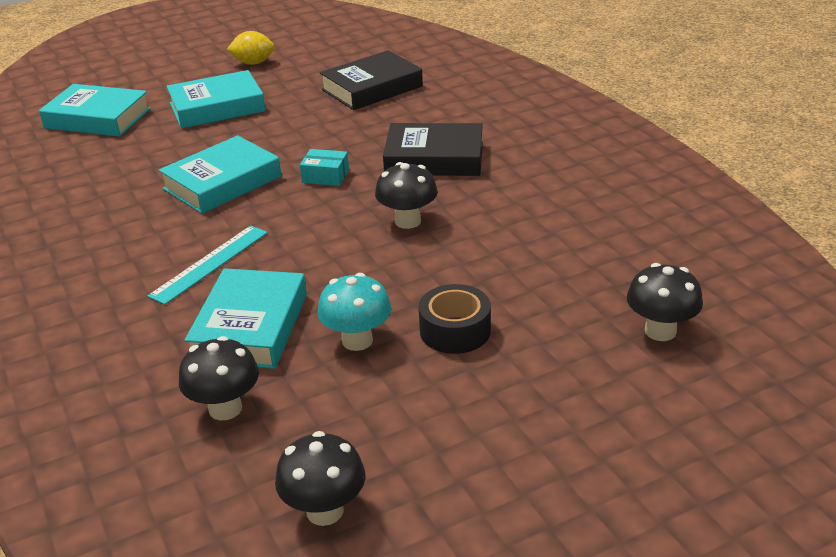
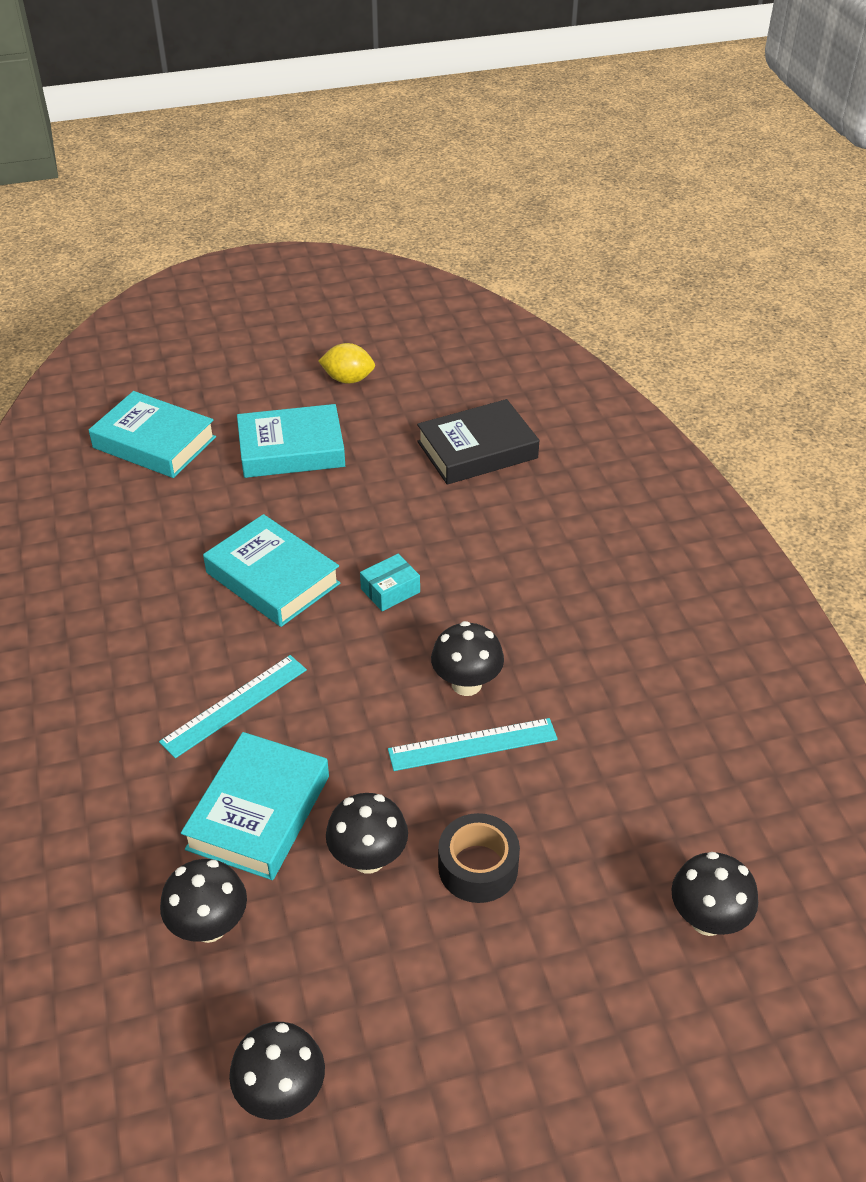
camera: 10 degrees right, 10 degrees up
turquoise book [159,135,281,214] -> turquoise book turned 75 degrees clockwise [203,514,340,627]
turquoise box [300,149,349,186] -> turquoise box turned 60 degrees counterclockwise [360,554,420,611]
turquoise mushroom [317,273,391,351] -> black mushroom [326,793,408,873]
black book [383,123,483,176] -> none
none -> turquoise ruler [388,718,558,771]

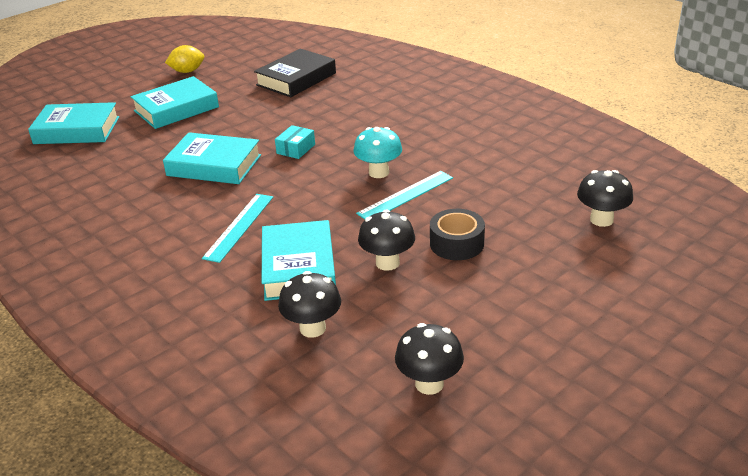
camera: 25 degrees left, 10 degrees down
black mushroom [431,621,504,696] -> turquoise mushroom [353,127,402,178]

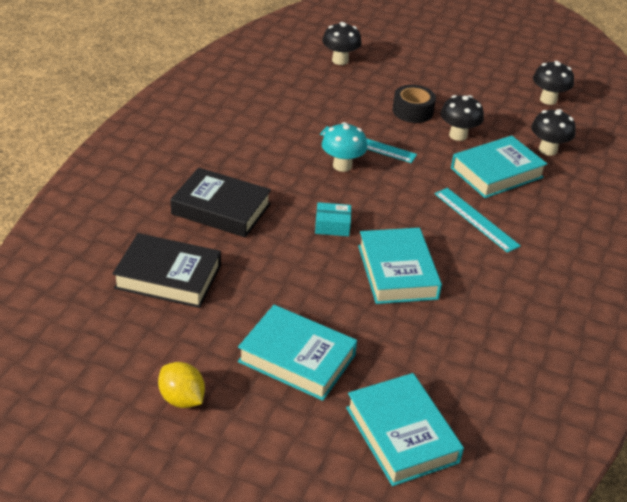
camera: 120 degrees left, 5 degrees up
turquoise ruler [202,194,273,263] -> turquoise ruler turned 60 degrees clockwise [434,188,521,253]
none -> black book [170,168,271,238]

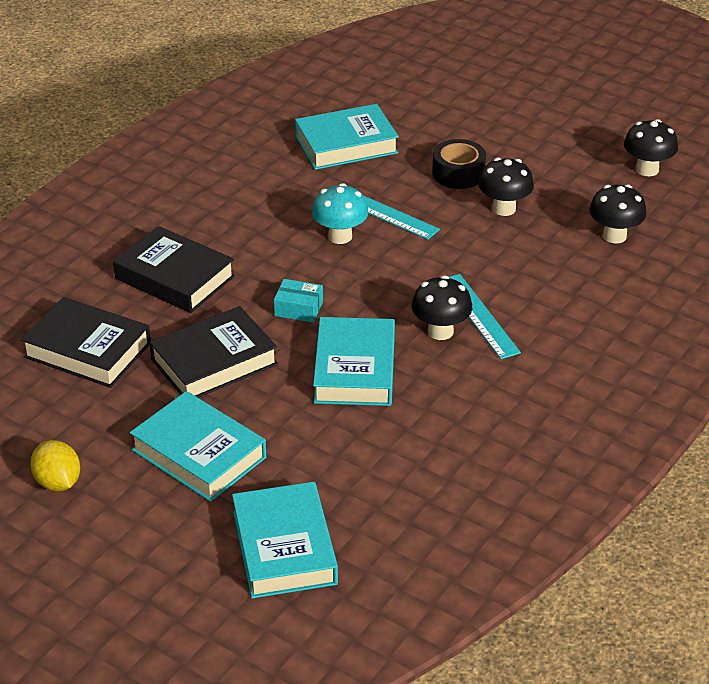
camera: 15 degrees right, 0 degrees up
black mushroom [322,22,362,65] -> black mushroom moved to [411,276,472,340]
turquoise book [451,136,547,198] -> turquoise book moved to [295,104,399,170]
none -> black book [149,306,278,398]

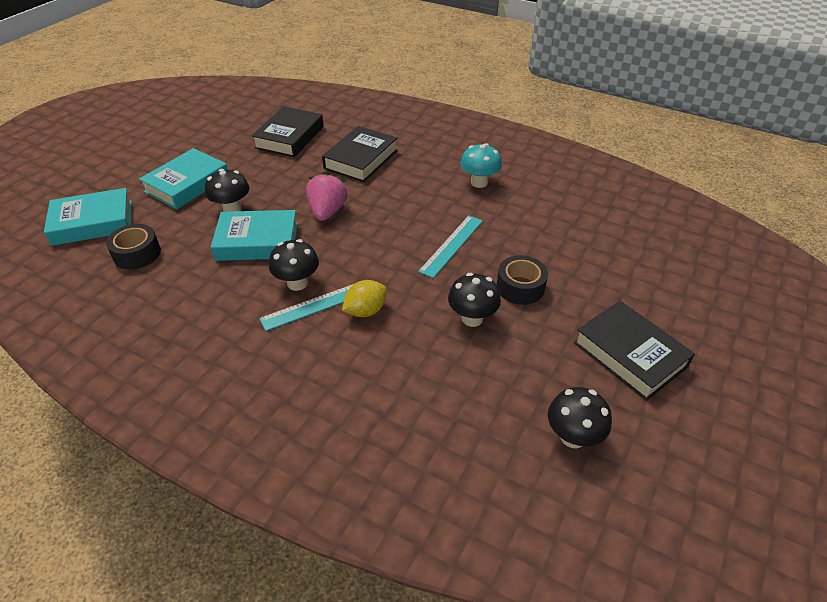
camera: 85 degrees right, 5 degrees up
yellow lemon [30,440,80,491] -> yellow lemon moved to [342,280,387,317]
black book [149,306,278,398] -> black book moved to [574,301,695,401]
turquoise box [274,279,323,323] -> pink strawberry [306,172,348,221]
turquoise book [295,104,399,170] -> none
turquoise mushroom [312,183,369,244] -> turquoise mushroom moved to [461,143,502,188]
black mushroom [589,184,647,244] -> black mushroom moved to [205,169,249,212]
none -> black tape [106,224,161,269]

